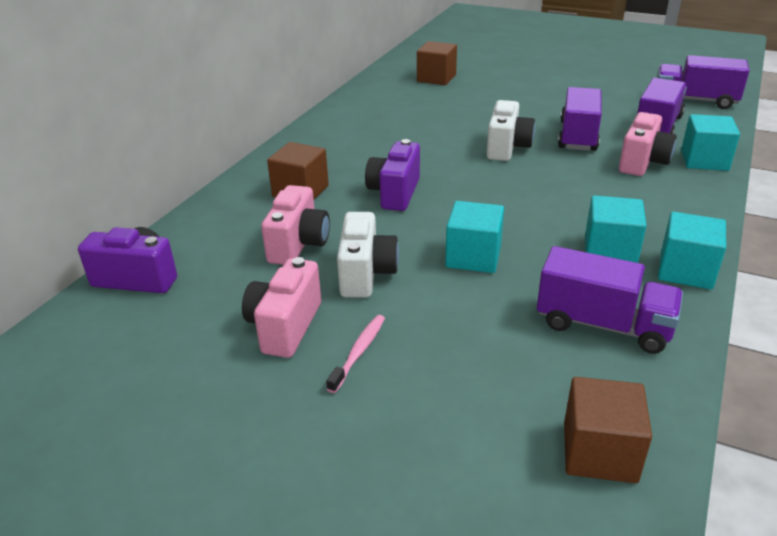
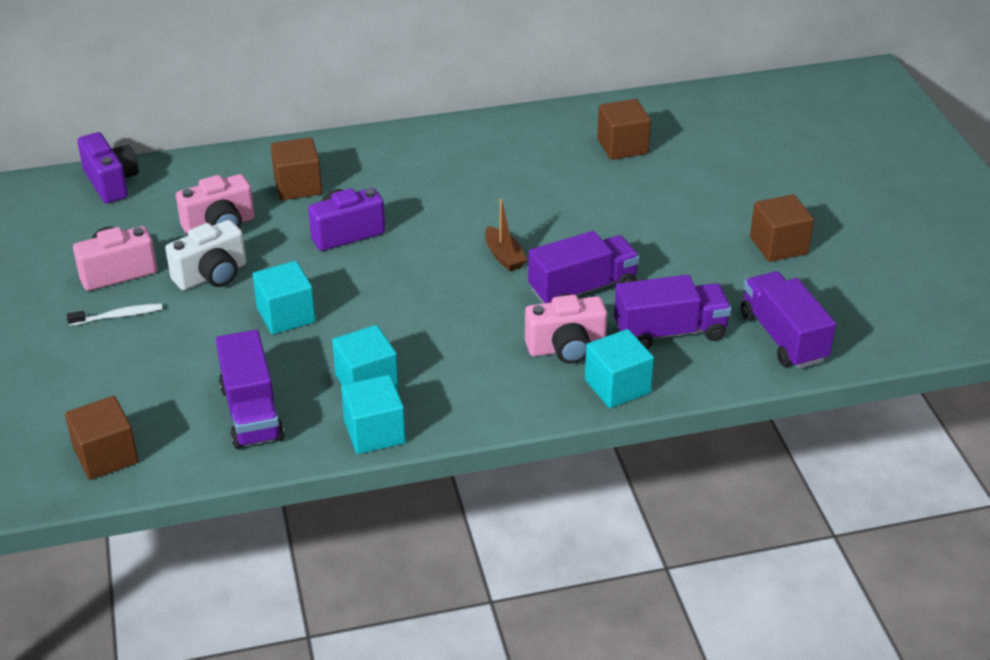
camera: 50 degrees right, 5 degrees up
pink toothbrush [326,315,385,393] -> white toothbrush [67,303,162,326]
white camera [487,100,535,161] -> brown boat [485,199,527,271]
none -> brown cube [750,194,814,262]

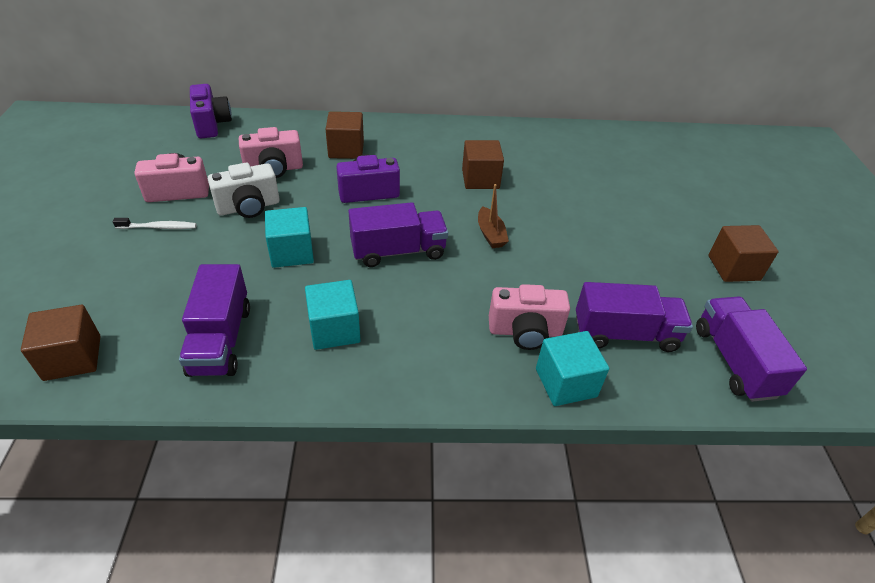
camera: 10 degrees right, 5 degrees up
turquoise cube [341,375,406,454] -> none
purple truck [528,231,640,304] -> purple truck moved to [348,202,448,267]
brown cube [597,99,651,160] -> brown cube moved to [462,140,504,189]

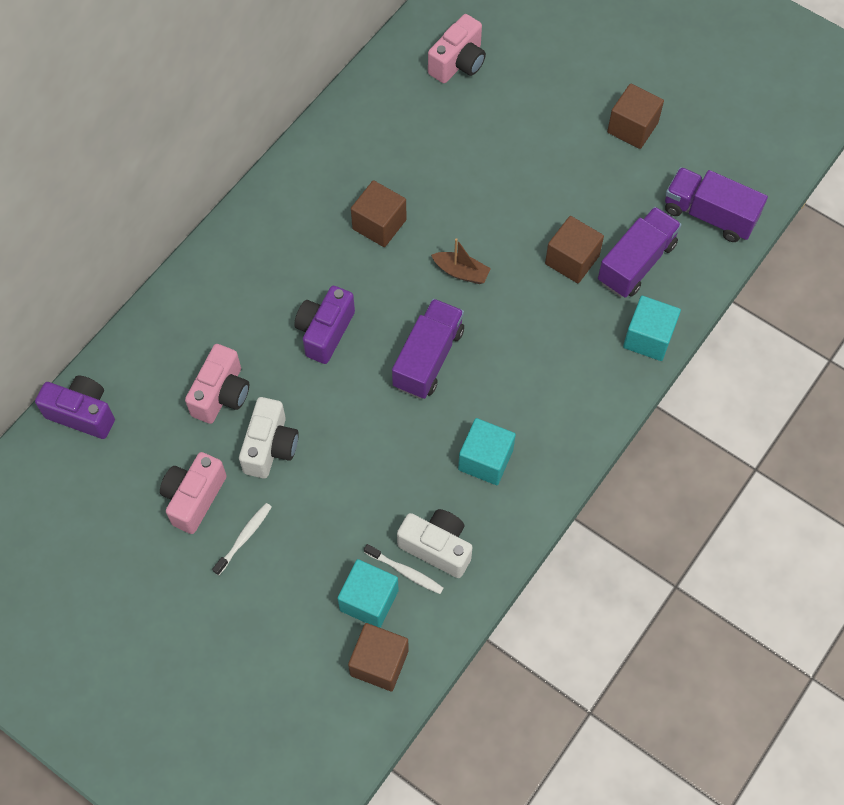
camera: 50 degrees left, 20 degrees up
purple truck [179,264,250,377] -> white camera [397,509,473,578]
turquoise cube [265,207,314,268] -> turquoise cube moved to [337,559,399,628]
brown cube [325,111,364,159] -> brown cube moved to [545,216,604,283]
pink camera [489,284,570,350] -> pink camera moved to [428,14,486,83]
none -> white toothbrush [364,544,444,594]

